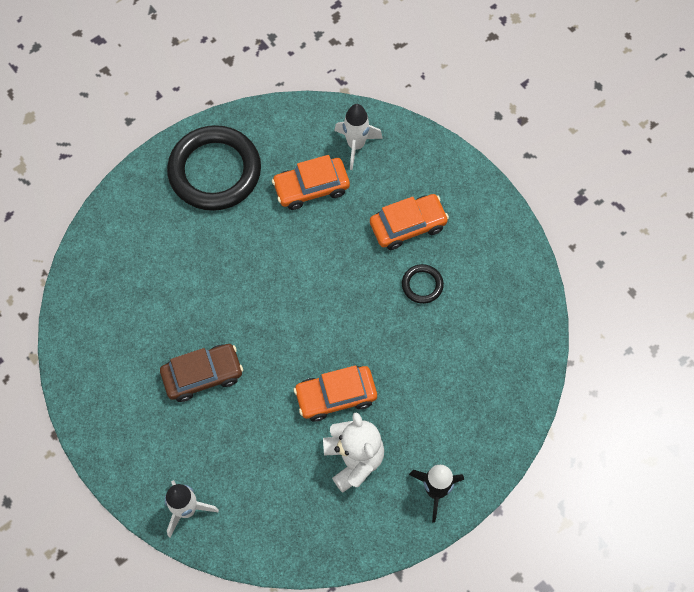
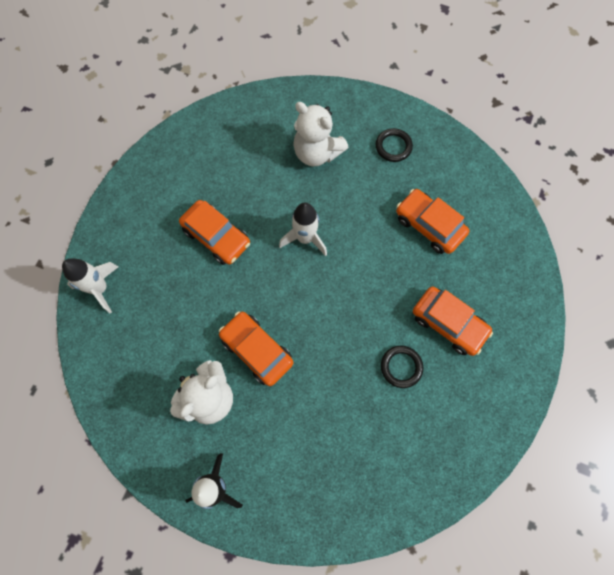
camera: 60 degrees right, 5 degrees up
brown car [160,344,243,402] -> orange car [179,200,250,265]
black ring [167,125,261,211] -> black ring [376,128,413,162], size x0.43
white rocket [334,104,383,170] -> white rocket moved to [279,202,327,256]
none -> white teddy bear [293,102,348,167]

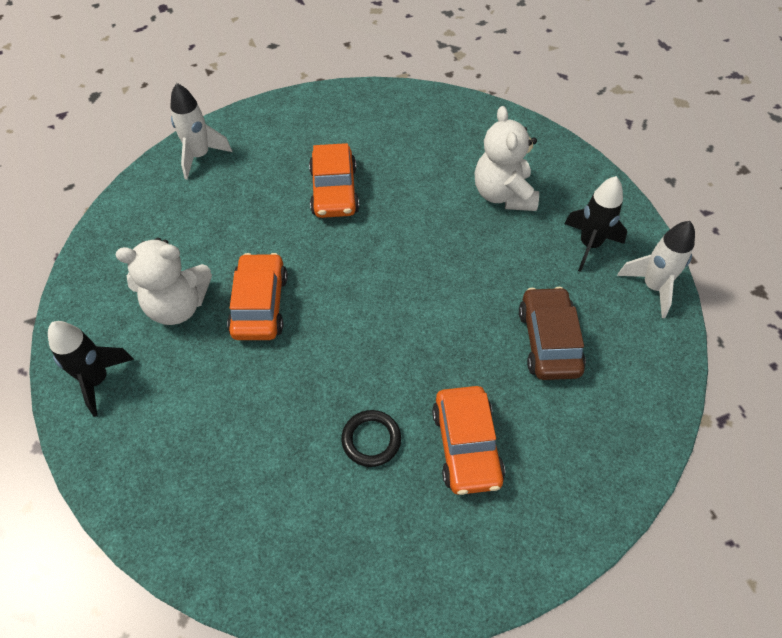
camera: 45 degrees right, 15 degrees down
white rocket [279,202,327,256] -> white rocket moved to [617,221,695,318]
black ring [376,128,413,162] -> black rocket [564,176,627,272]
orange car [396,189,470,254] -> brown car [519,287,586,380]

